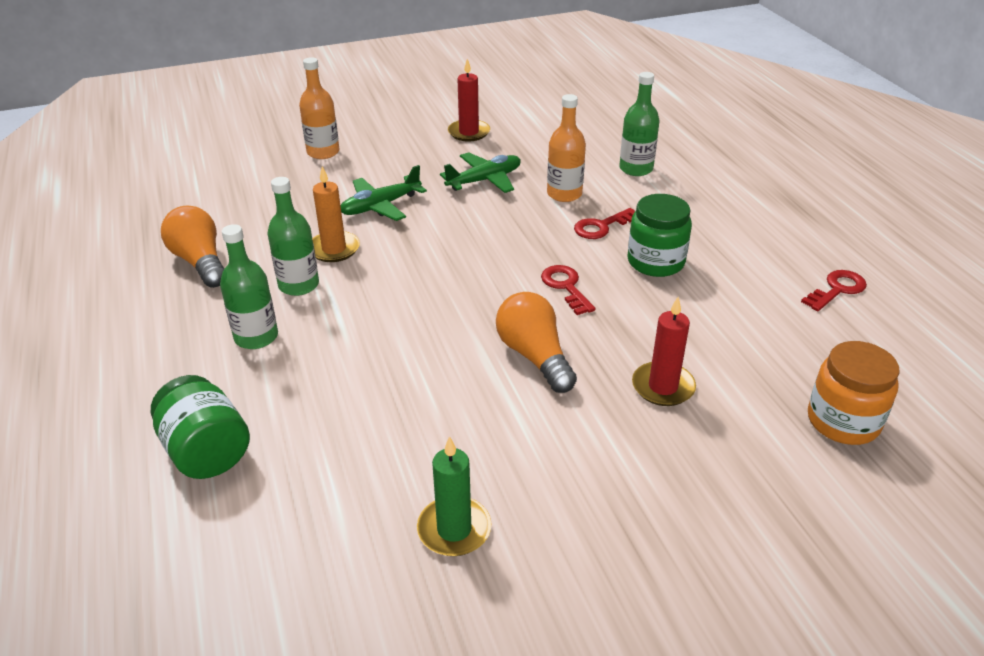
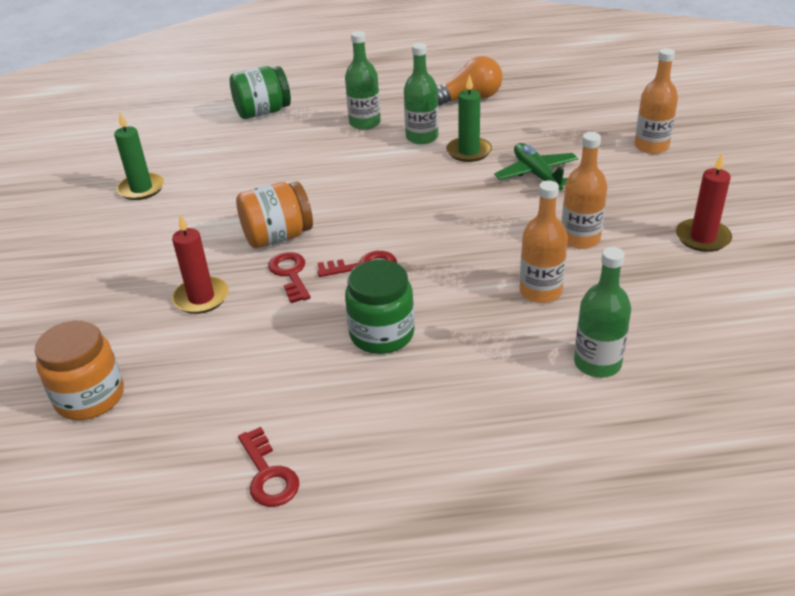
camera: 105 degrees right, 0 degrees up
orange candle [312,166,360,262] -> green candle [446,74,492,162]
green plane [440,152,521,193] -> orange bottle [562,132,608,249]
orange light bulb [496,292,577,393] -> orange jar [236,182,313,248]
red key [574,208,635,239] -> red key moved to [268,252,311,303]

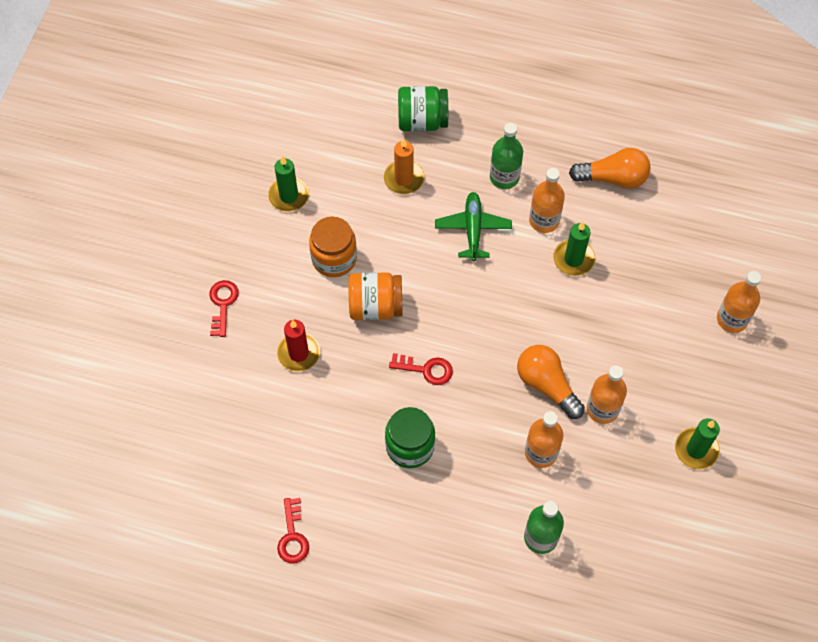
camera: 20 degrees right, 25 degrees up
orange jar [35,320,124,420] -> orange jar moved to [309,217,357,277]
red key [268,252,311,303] -> red key moved to [210,280,239,337]
green bottle [404,43,439,144] -> orange bottle [529,168,565,233]
green plane [494,143,578,190] -> green plane moved to [435,192,512,261]
red candle [676,153,732,252] -> green candle [675,418,720,469]
none -> orange candle [384,139,424,194]
none -> orange light bulb [517,345,585,419]

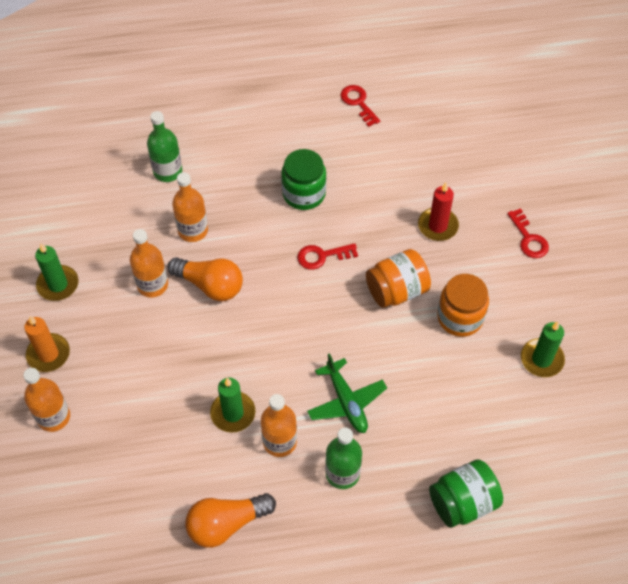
camera: 155 degrees right, 5 degrees down
orange candle [384,139,424,194] -> orange candle moved to [24,316,70,372]

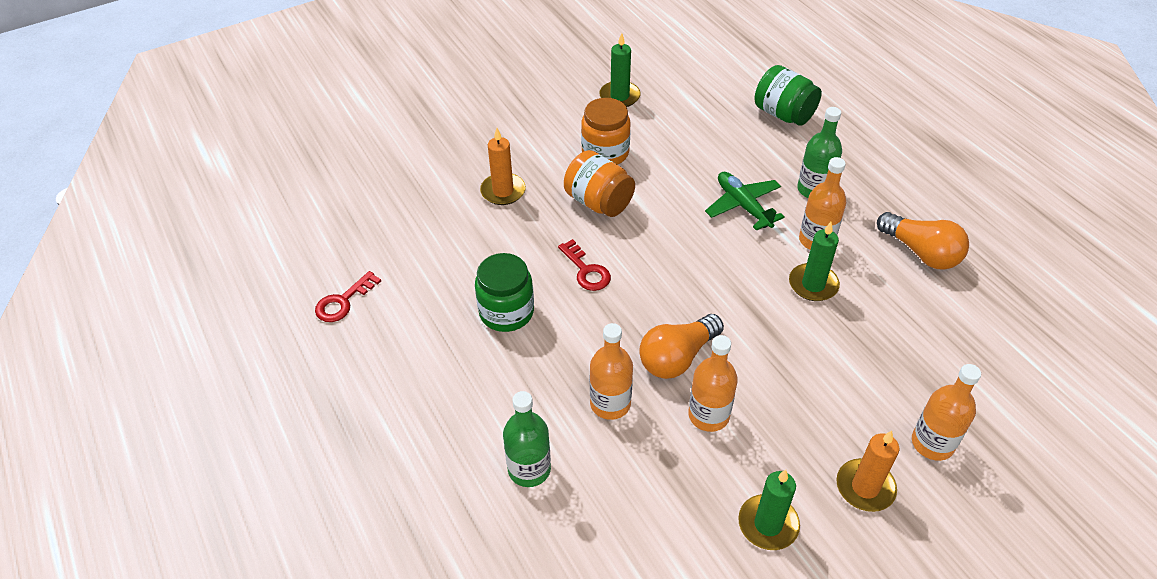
camera: 110 degrees left, 10 degrees down
orange light bulb [167,257,243,301] -> orange light bulb turned 135 degrees counterclockwise [639,314,724,379]
green plane [307,353,387,433] -> green plane turned 75 degrees counterclockwise [705,172,785,231]
red candle [418,183,459,241] -> orange candle [480,128,526,205]
red key [507,208,549,258] -> none

